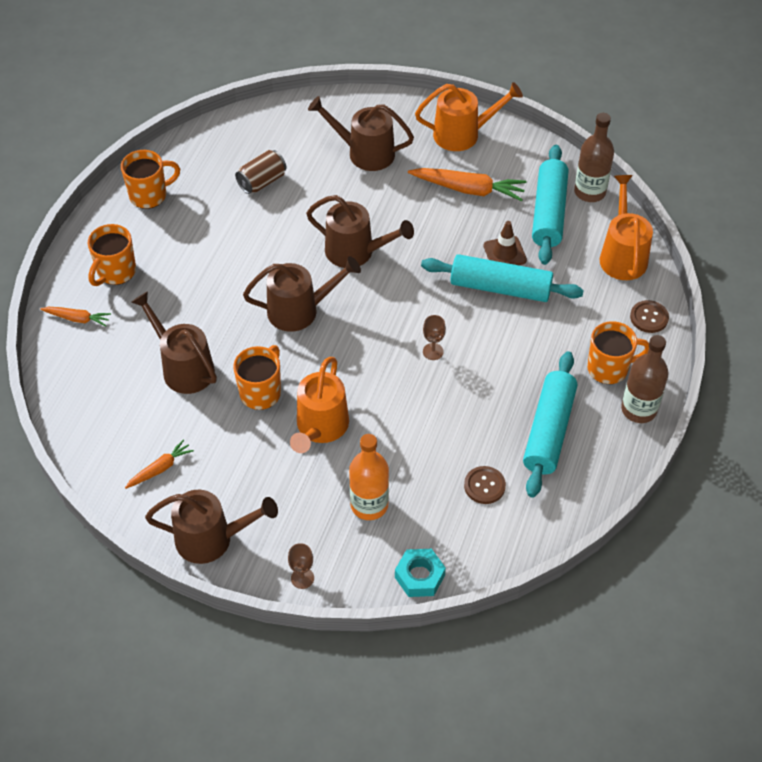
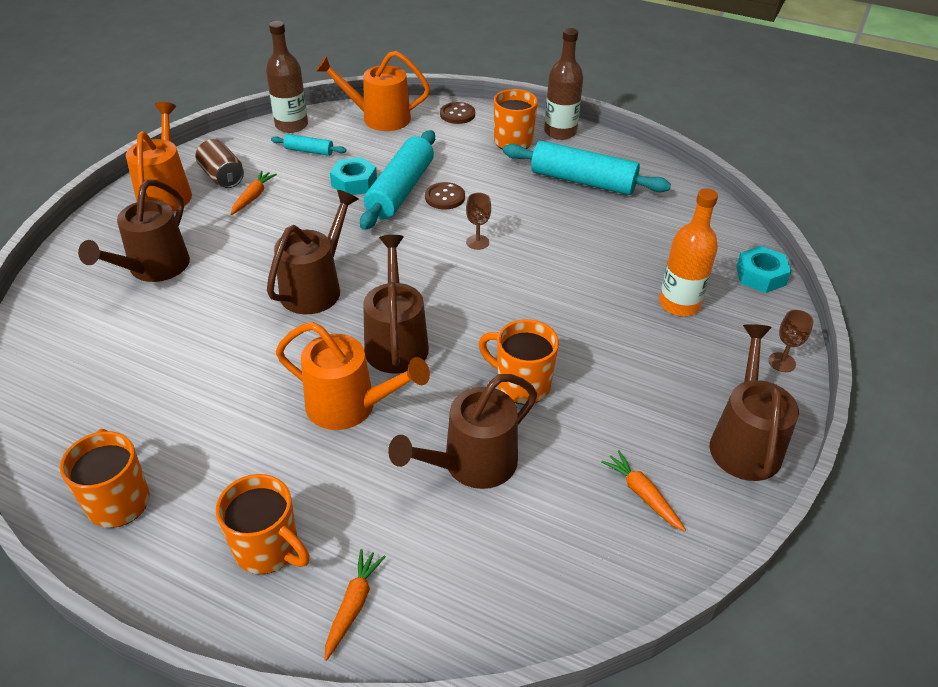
camera: 85 degrees left, 10 degrees down
brown can [235,150,287,194] -> brown can moved to [196,139,244,188]
orange watering can [290,357,349,453] -> orange watering can moved to [276,322,430,430]
orange carrot [408,168,527,201] -> orange carrot [231,171,277,215], size x0.56
brown button [464,466,506,504] -> brown button moved to [425,182,465,209]
brown traffic cone [483,221,527,265] -> turquoise nut [330,157,377,195]
turquoise rolling pin [532,145,568,265] -> turquoise rolling pin [271,134,346,156], size x0.48

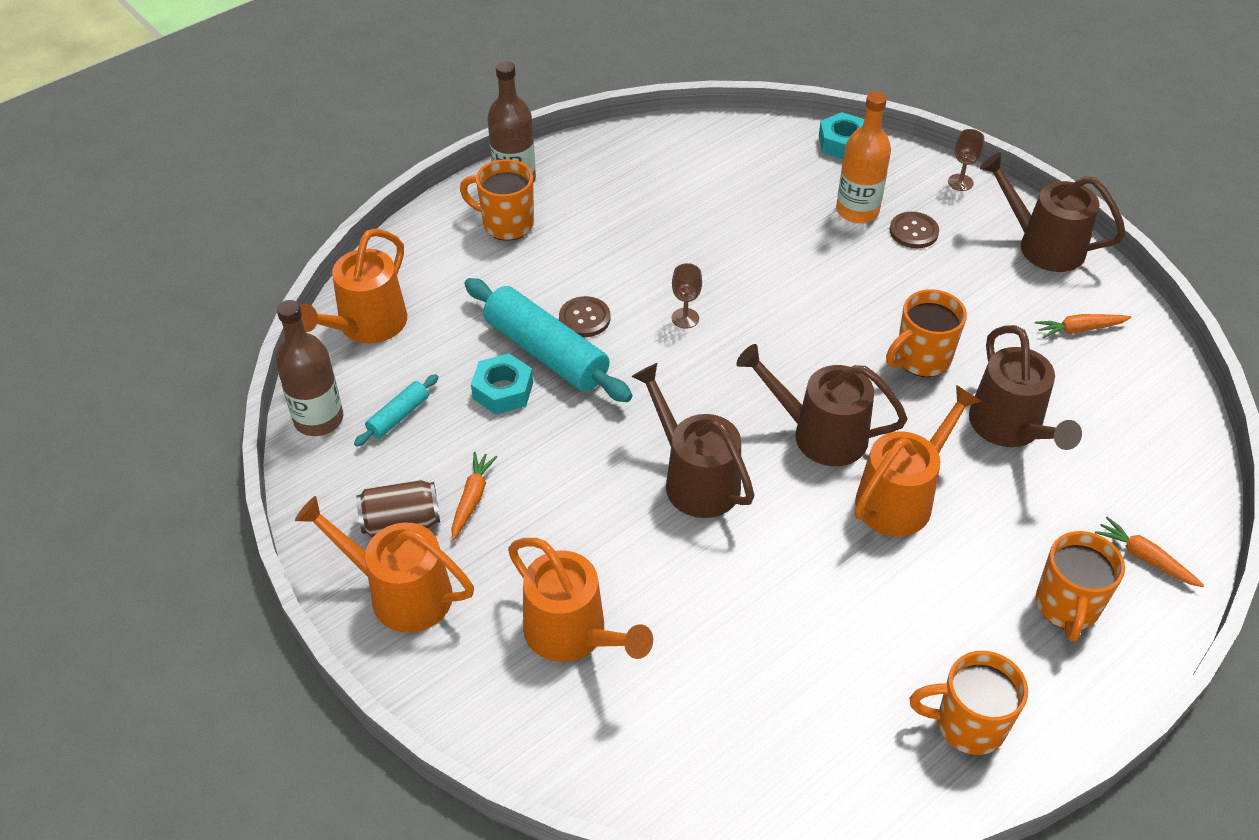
camera: 65 degrees left, 5 degrees up
brown watering can [78,180,190,282] -> orange watering can [508,538,653,662]
orange mug [216,474,310,574] -> orange mug turned 135 degrees clockwise [1036,531,1125,642]
orange carrot [231,171,277,215] -> orange carrot turned 60 degrees clockwise [451,452,498,540]
brown button [440,102,475,124] -> brown button moved to [890,212,939,249]
turquoise rolling pin [503,141,671,195] -> none

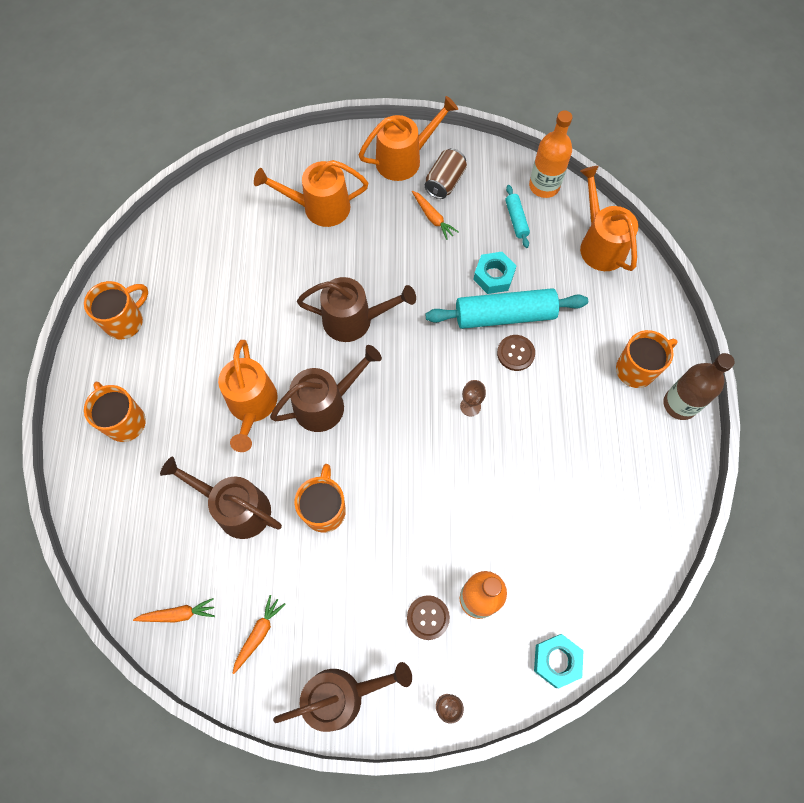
camera: 130 degrees right, 20 degrees up
brown bottle [276,300,343,436] -> orange bottle [529,110,572,198]
orange carrot [1095,517,1205,587] -> orange carrot moved to [133,598,215,622]

